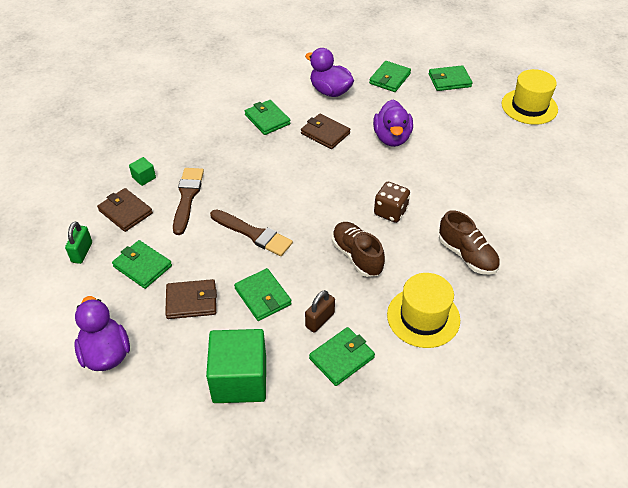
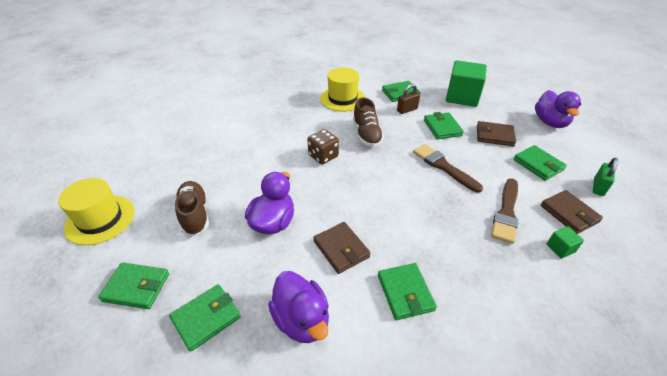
camera: 160 degrees left, 5 degrees down
brown shoe [439,210,500,275] -> brown shoe moved to [175,181,209,235]

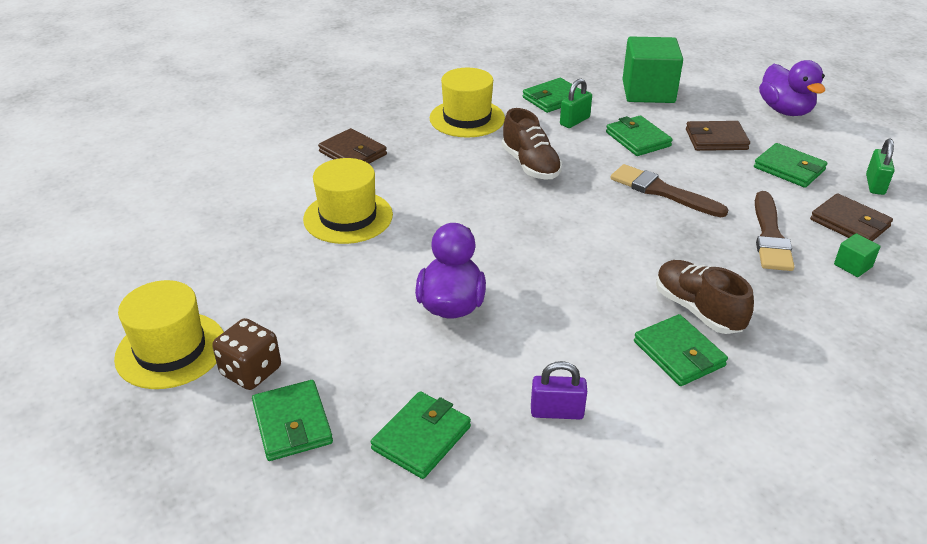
camera: 15 degrees left, 5 degrees down
green wallet [98,262,169,309] -> green wallet turned 75 degrees clockwise [252,380,333,461]
brown shoe [175,181,209,235] -> brown shoe moved to [656,260,754,334]
purple duck [268,271,329,343] -> purple padlock [531,361,587,419]
brown dice [307,129,339,164] -> brown dice moved to [212,318,281,390]
brown wallet [313,222,371,274] -> brown wallet moved to [318,128,387,164]
brown padlock [397,84,420,114] -> green padlock [560,79,592,128]
none -> yellow hat [303,158,393,244]

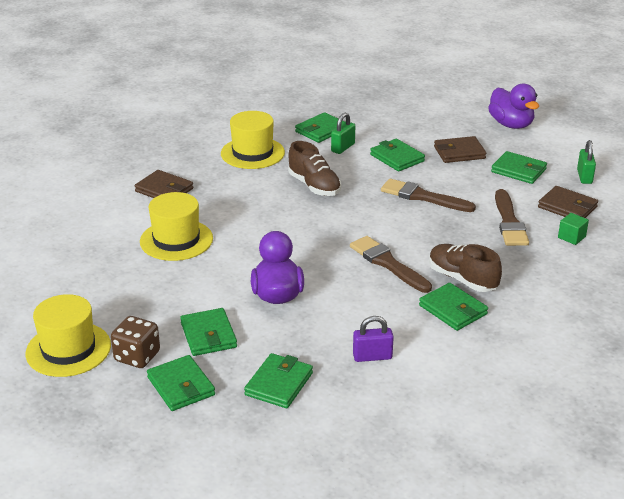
camera: 10 degrees left, 5 degrees down
green cube [623,37,683,103] -> none
none -> green wallet [180,308,237,356]
none -> brown brush [350,236,432,293]

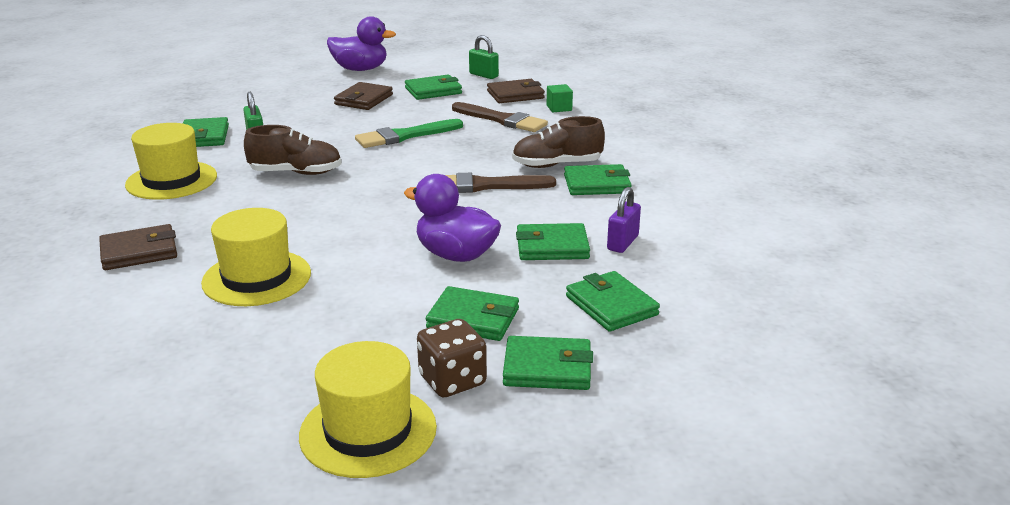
camera: 55 degrees left, 5 degrees down
green wallet [370,139,425,172] -> green wallet moved to [516,223,590,260]
brown brush [381,179,476,212] -> green brush [355,119,463,148]

